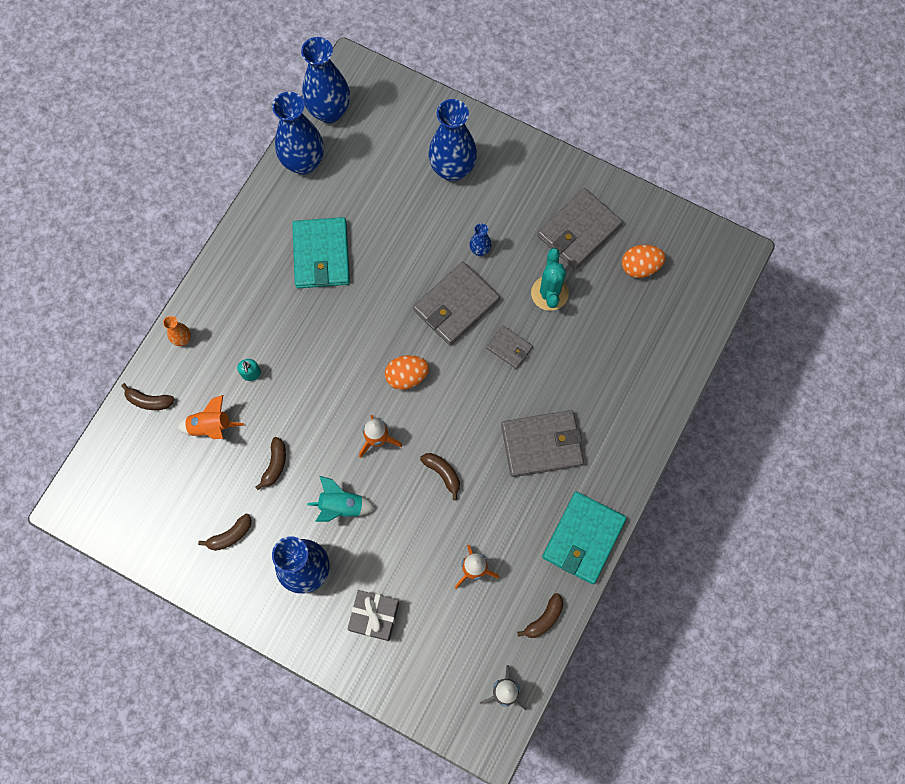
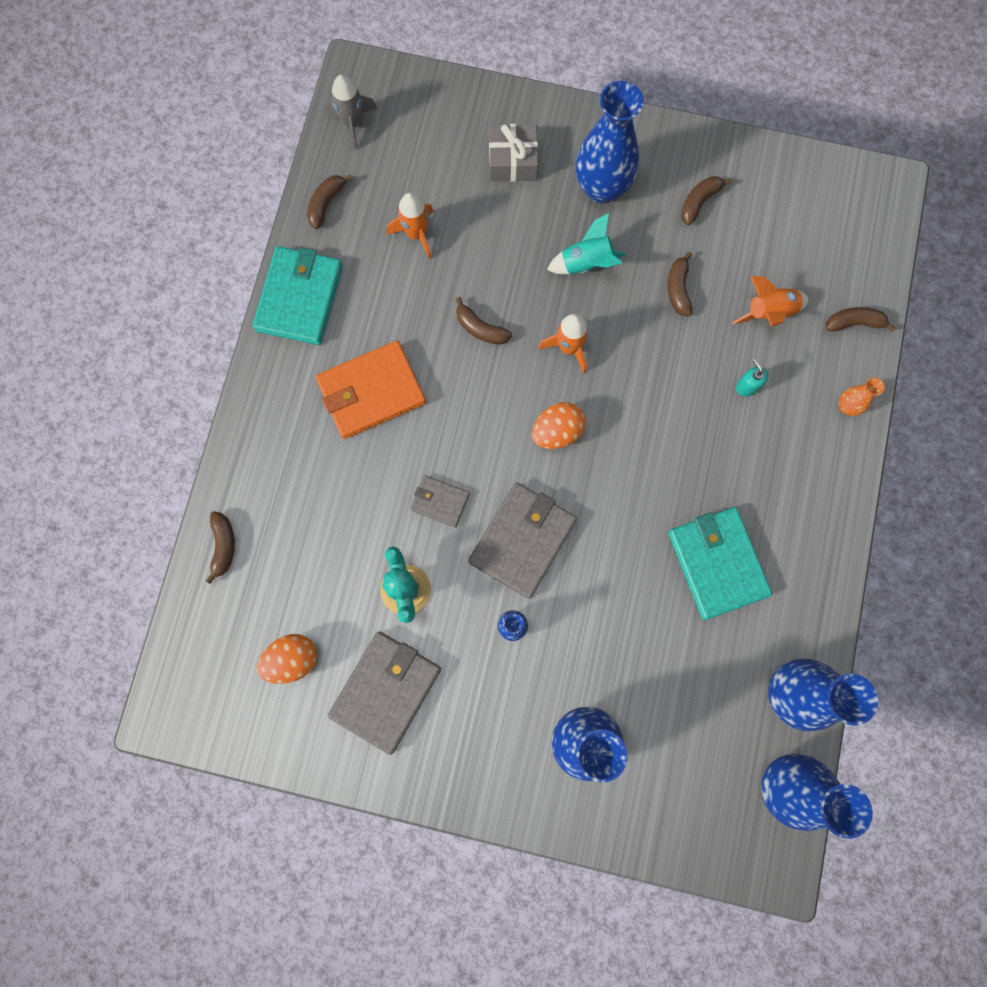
camera: 165 degrees right, 5 degrees up
grey wallet [501,410,584,477] -> orange wallet [316,341,426,439]
none -> brown banana [206,511,235,584]

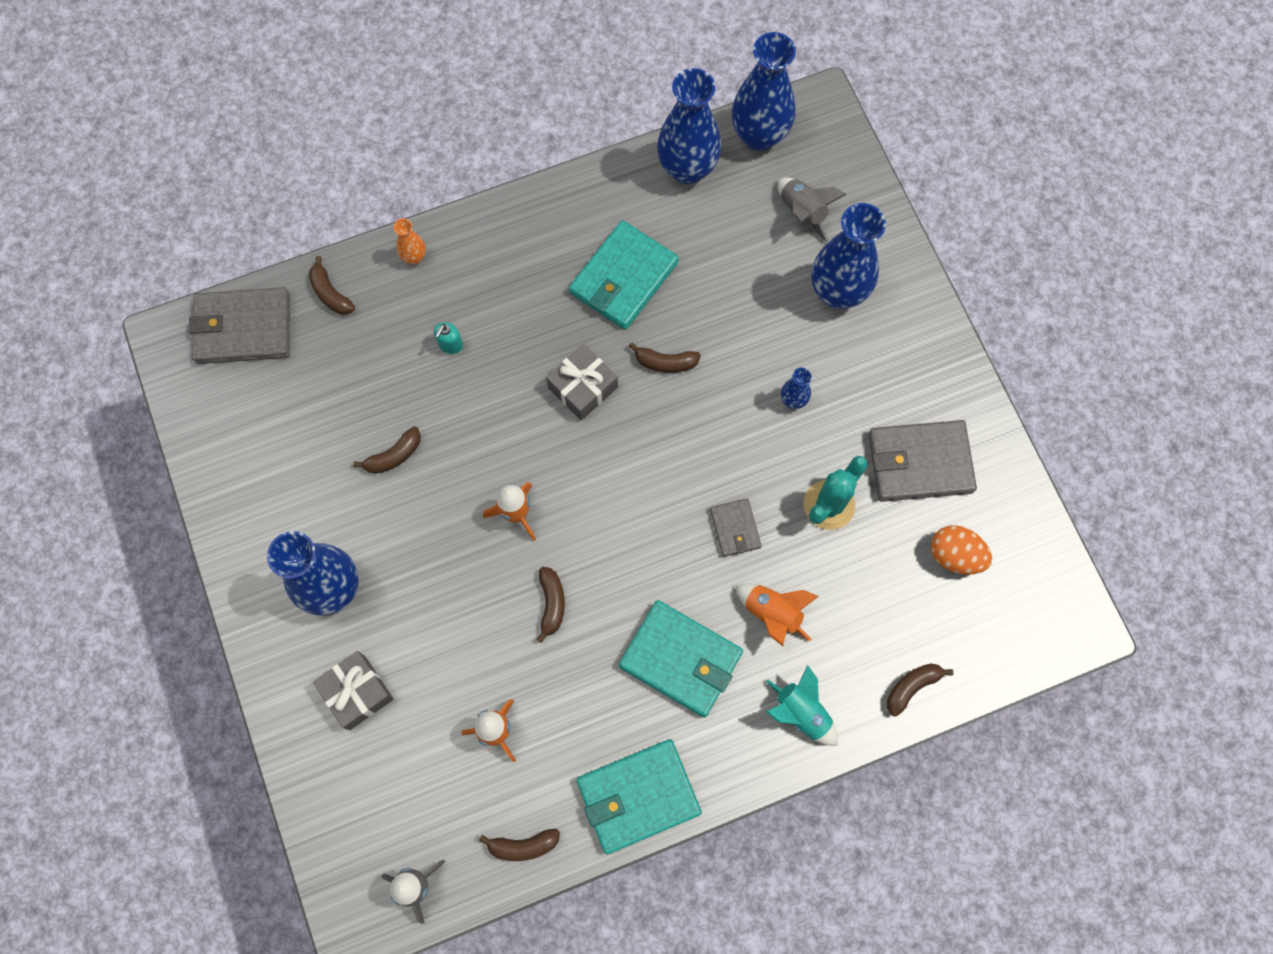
camera: 125 degrees left, 5 degrees down
orange wallet [316,341,426,439] -> turquoise wallet [619,600,743,717]
grey wallet [468,482,577,599] -> grey wallet moved to [189,287,290,364]
orange egg [532,402,586,449] -> none
turquoise rocket [547,213,626,274] -> turquoise rocket moved to [766,665,838,746]
brown banana [681,176,732,225] -> brown banana moved to [629,342,701,373]
orange rocket [732,276,809,327] -> orange rocket moved to [735,583,819,646]
none -> grey gift [546,344,618,421]
none -> grey rocket [778,177,847,243]

